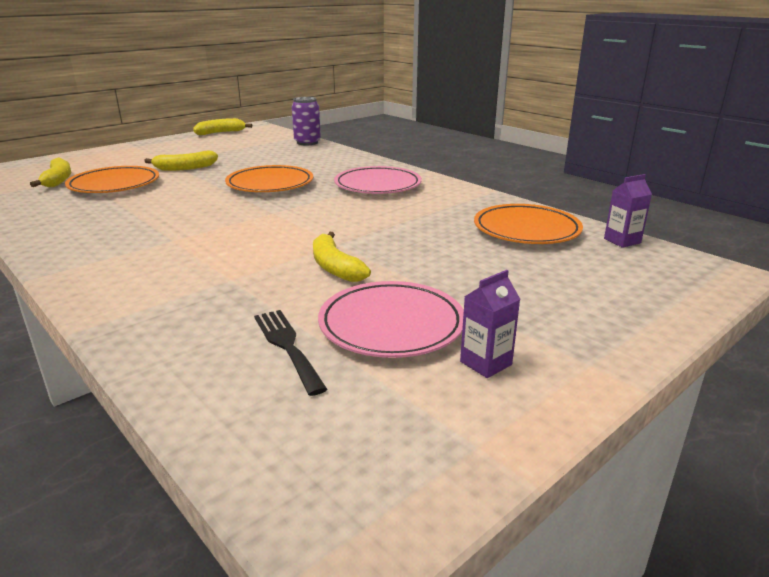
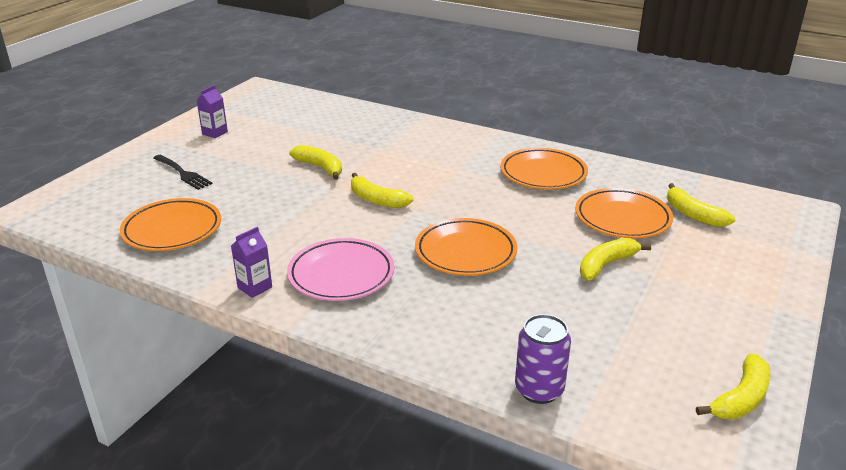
camera: 160 degrees right, 5 degrees up
black fork [254,310,327,396] -> black fork moved to [153,155,212,190]
pink plate [318,281,464,358] -> none
purple carton [604,174,652,248] -> purple carton moved to [231,227,272,298]
none -> yellow banana [351,173,414,208]
none -> orange plate [500,148,588,189]

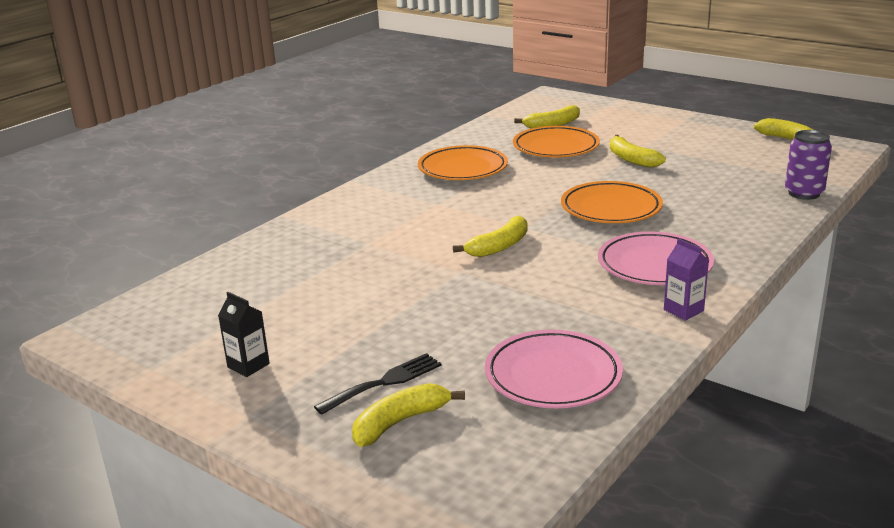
camera: 80 degrees left, 5 degrees down
orange plate [120,198,221,251] -> pink plate [485,330,623,408]
purple carton [196,85,228,138] -> black carton [218,292,270,377]
yellow banana [289,145,342,180] -> yellow banana moved to [352,383,465,447]

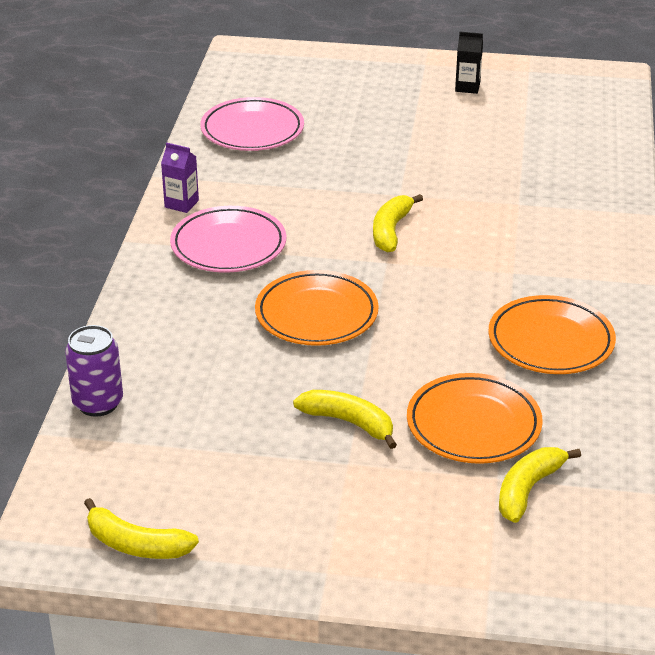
camera: 150 degrees right, 10 degrees up
black fork [314,353,442,415] -> none
yellow banana [352,383,465,447] -> none

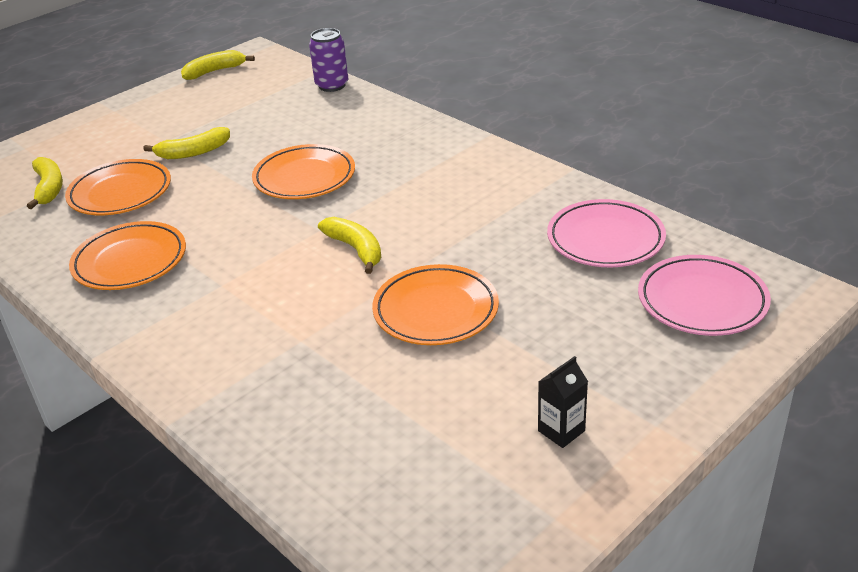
camera: 130 degrees right, 0 degrees up
purple carton [161,142,199,213] -> none
pink plate [170,206,286,273] -> pink plate moved to [638,255,771,336]
none -> orange plate [372,264,499,345]

